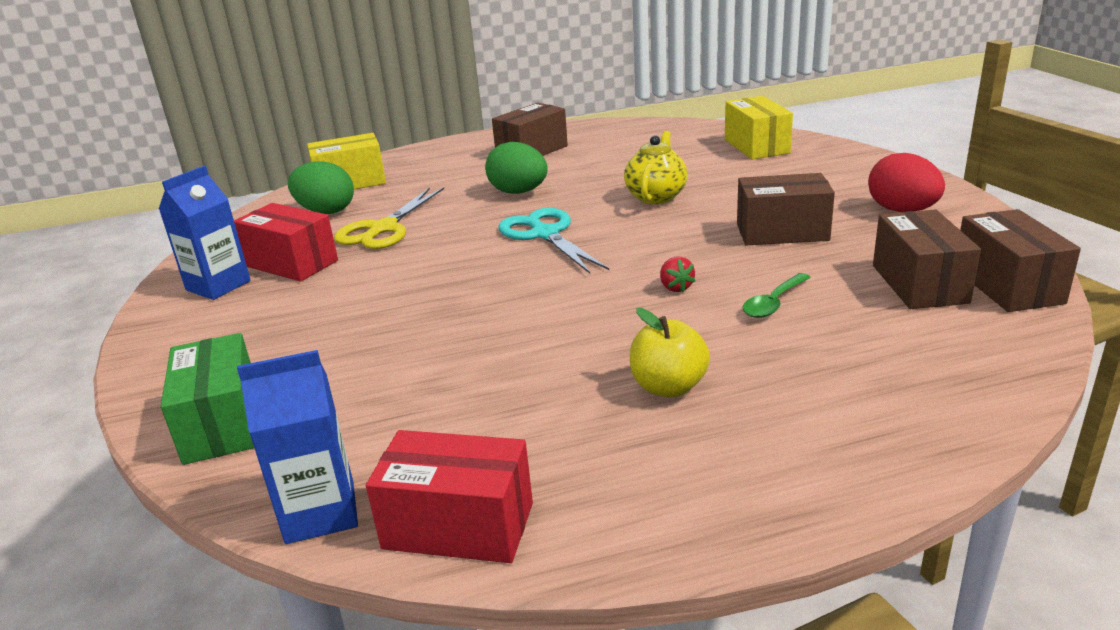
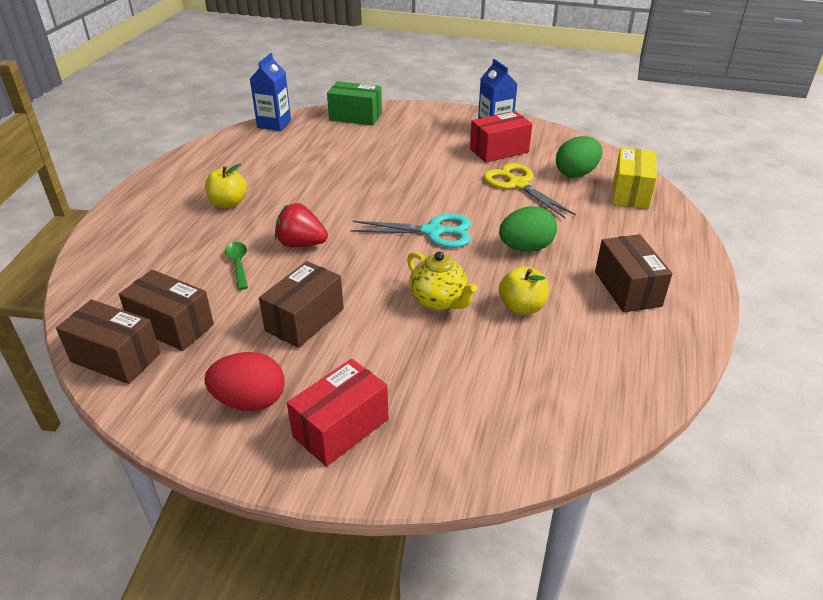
camera: 120 degrees right, 10 degrees up
red box [366,430,533,563] -> red box moved to [287,359,388,467]
red strawberry [660,256,695,292] -> red strawberry [275,203,328,247], size x1.87
yellow box [725,96,793,159] -> none
none -> yellow apple [499,266,549,315]

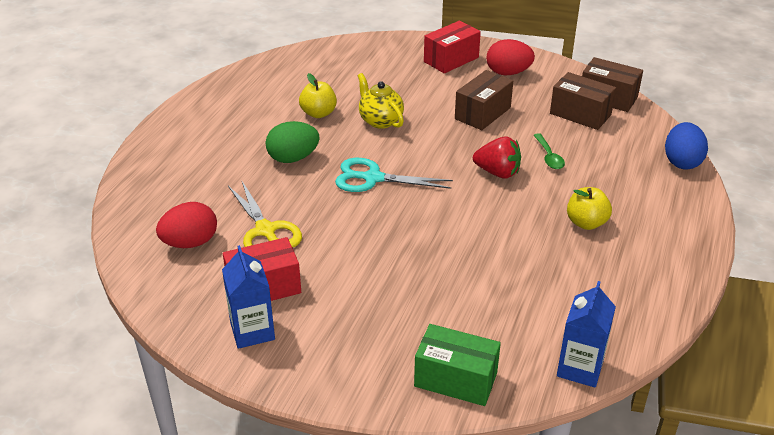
camera: 175 degrees left, 0 degrees up
green egg [556,136,602,178] -> red egg [156,202,217,248]
brown box [595,234,672,312] -> none
yellow box [612,147,657,209] -> none
none -> blue egg [665,122,708,169]

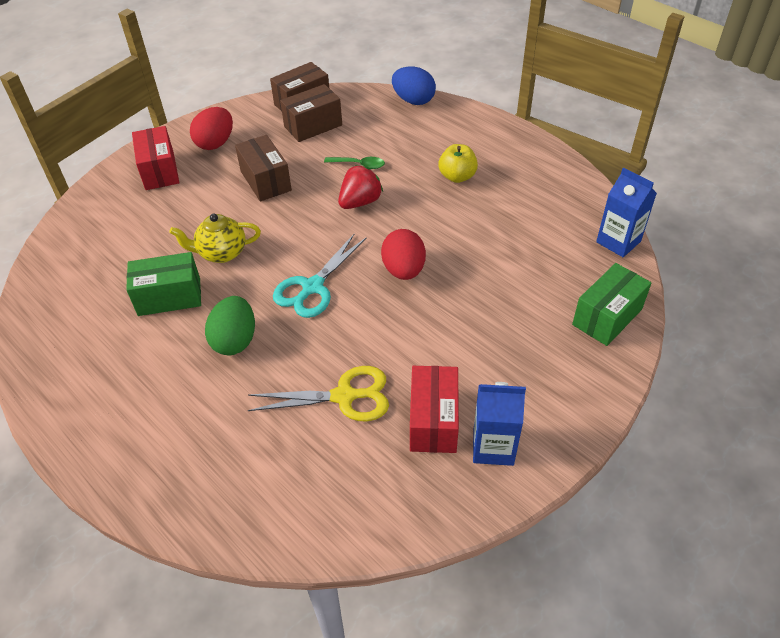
camera: 65 degrees left, 10 degrees up
red egg [156,202,217,248] -> red egg moved to [381,229,426,280]
yellow apple [299,73,337,118] -> green box [126,252,201,316]

